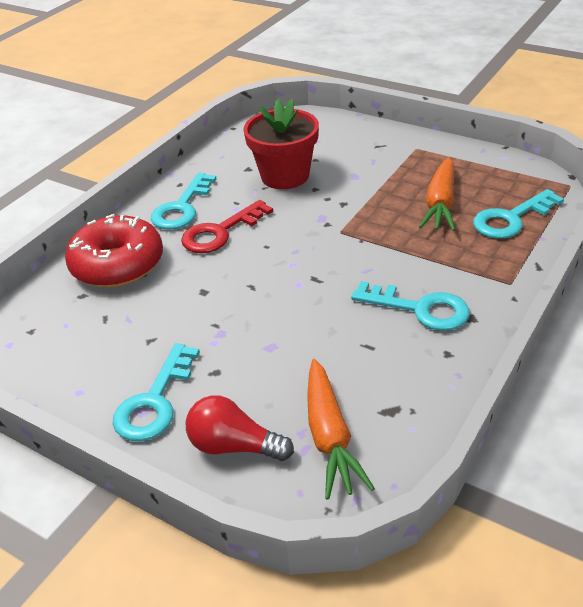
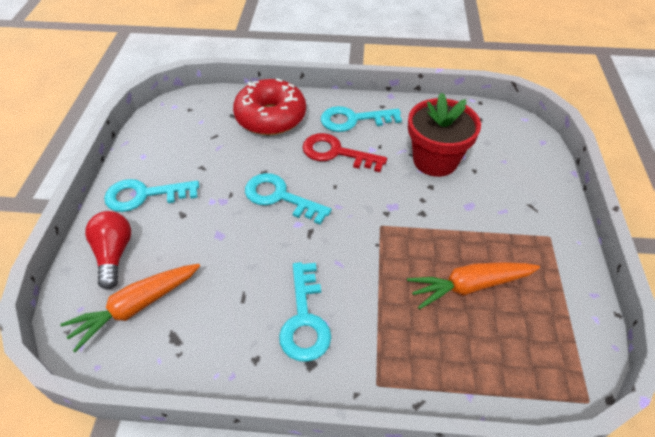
camera: 60 degrees right, 10 degrees up
turquoise key [473,189,564,239] -> turquoise key moved to [245,173,332,225]

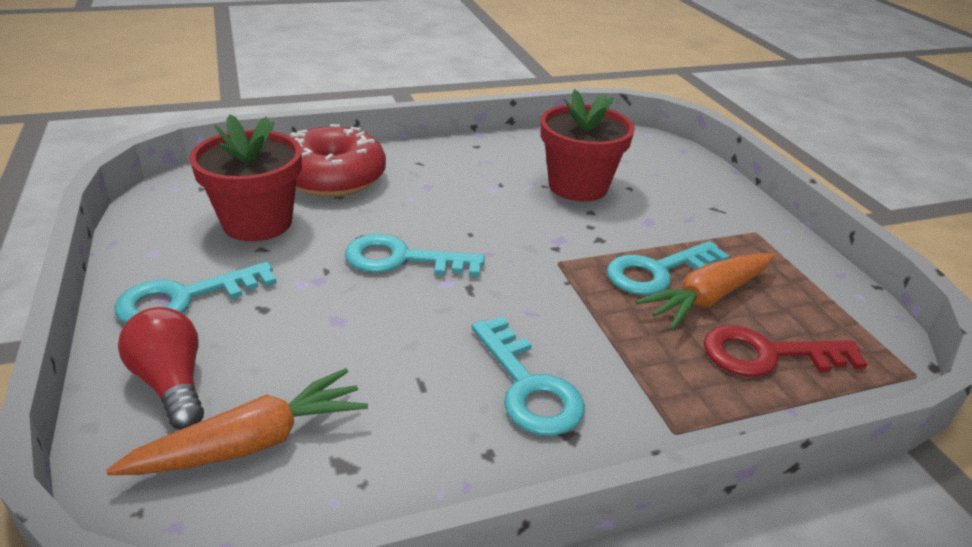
camera: 25 degrees left, 15 degrees down
orange carrot [60,264,200,352] -> orange carrot turned 150 degrees counterclockwise [106,368,368,475]
red key [302,133,387,172] -> red key moved to [704,325,868,377]
turquoise key [321,106,402,132] -> turquoise key moved to [607,241,729,295]
none -> red flower pot [189,114,302,241]

